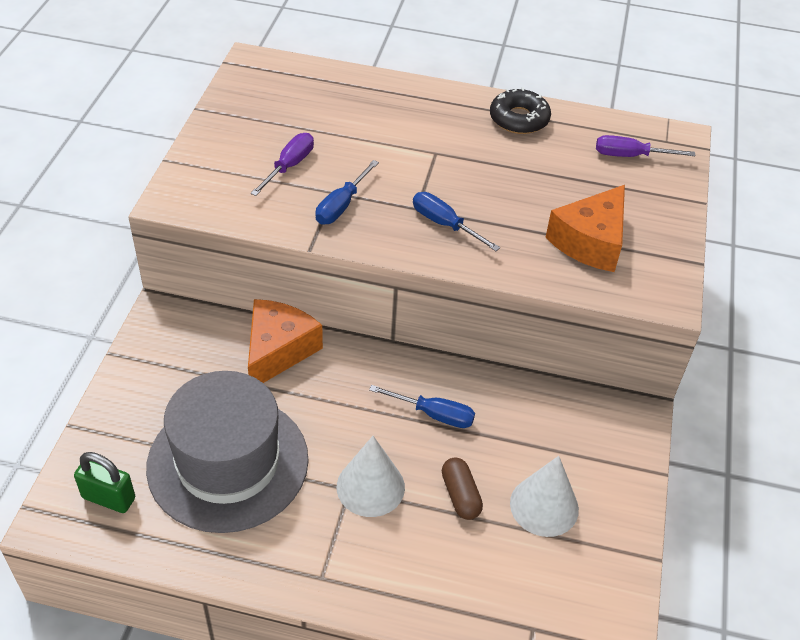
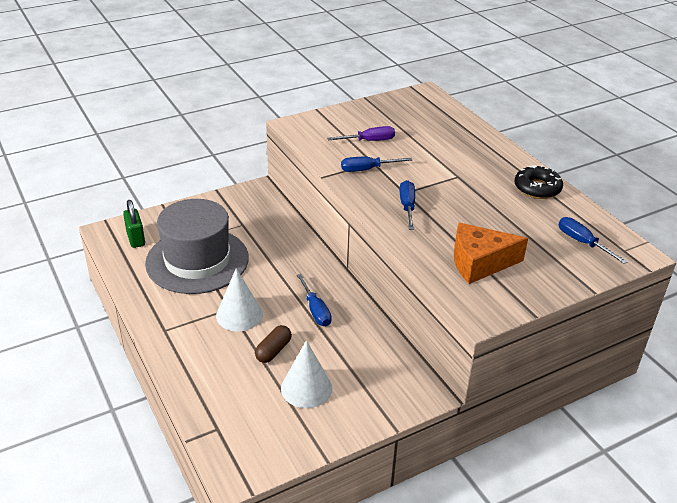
camera: 50 degrees right, 10 degrees down
orange cheese [248,299,323,383] -> none
purple screwdriver [596,135,695,157] -> blue screwdriver [559,217,628,264]

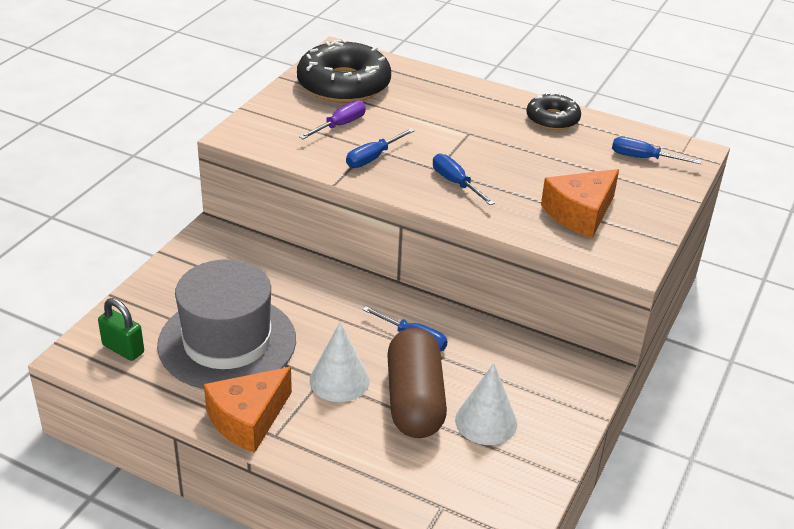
camera: 35 degrees left, 0 degrees up
brown capsule [255,325,292,363] -> brown capsule [387,328,447,438], size x2.17
none -> orange cheese [204,367,292,453]
none -> black donut [297,39,391,103]

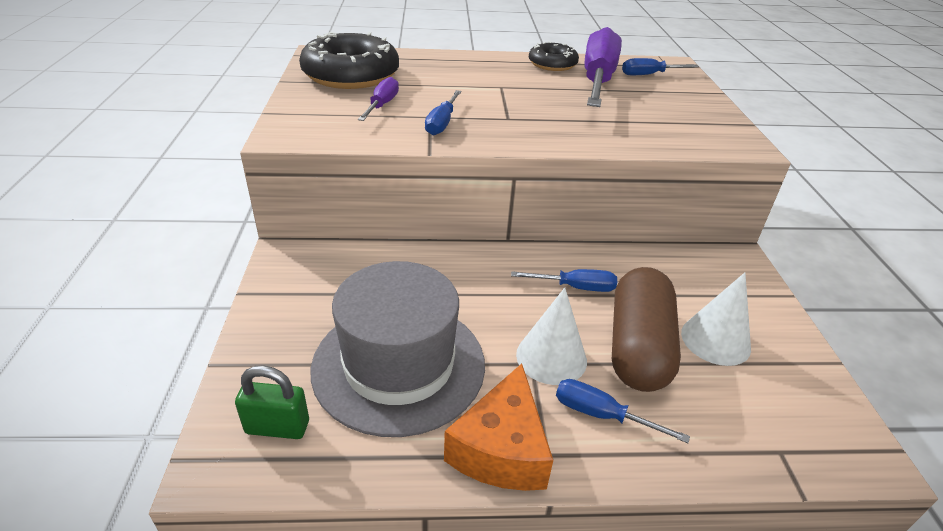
camera: 30 degrees left, 0 degrees up
brown capsule [387,328,447,438] -> brown capsule turned 45 degrees clockwise [612,267,681,392]
blue screwdriver [433,154,495,205] -> blue screwdriver moved to [556,379,690,443]
orange cheese [541,169,619,238] -> none
none -> purple screwdriver [585,27,622,107]

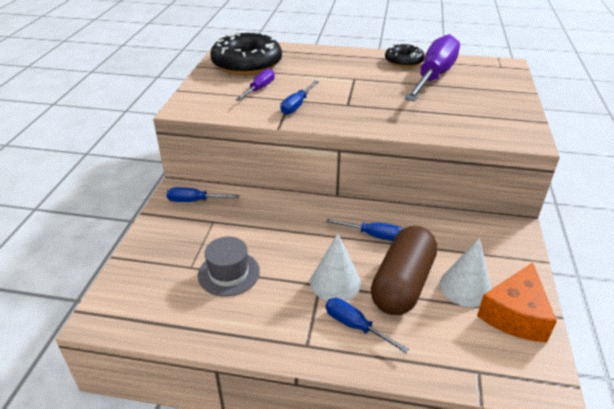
camera: 15 degrees right, 0 degrees up
green padlock [235,365,309,439] -> none
grey hat [311,261,485,437] -> grey hat [198,237,260,296], size x0.52
orange cheese [444,364,553,491] -> orange cheese moved to [477,263,557,342]
blue screwdriver [622,58,699,75] -> blue screwdriver moved to [167,187,240,202]

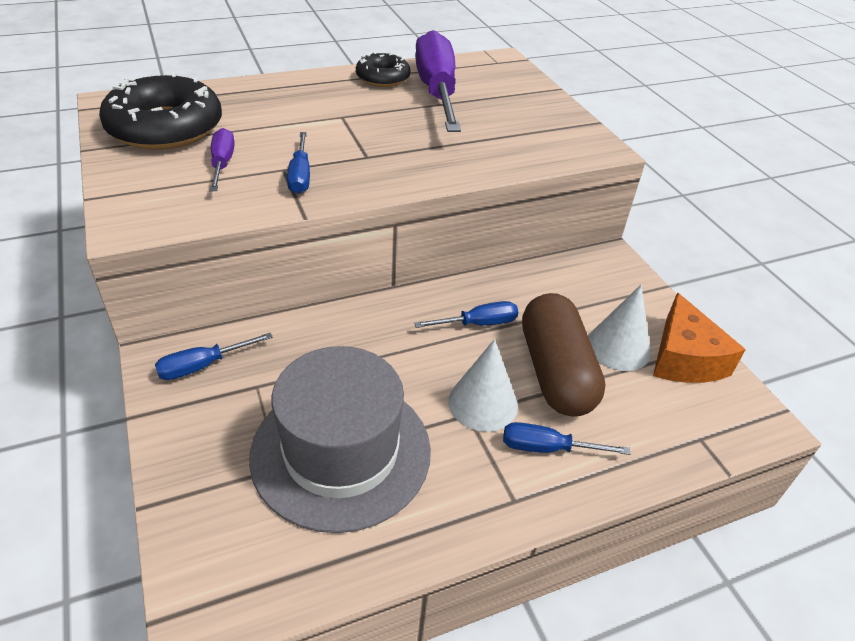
camera: 35 degrees left, 5 degrees up
grey hat [198,237,260,296] -> grey hat [249,346,431,533], size x1.91

